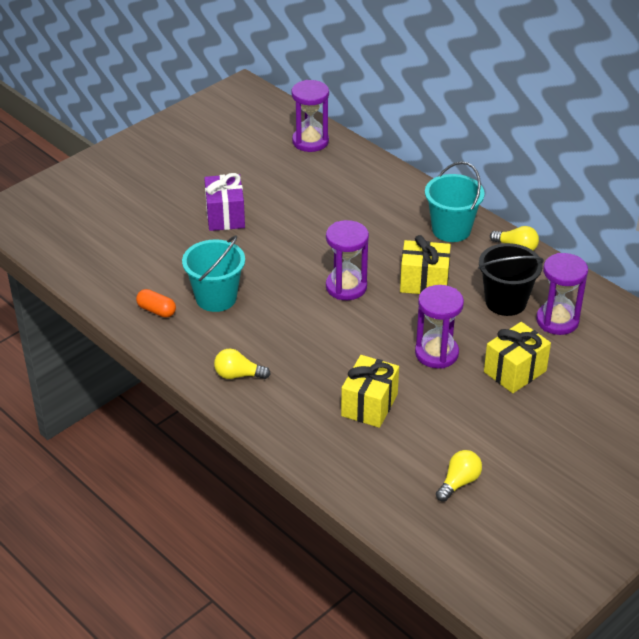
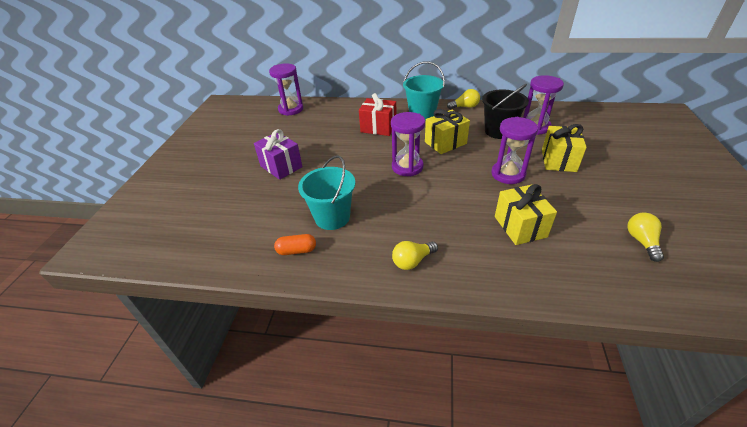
camera: 35 degrees left, 0 degrees up
none -> red gift [359,93,396,136]

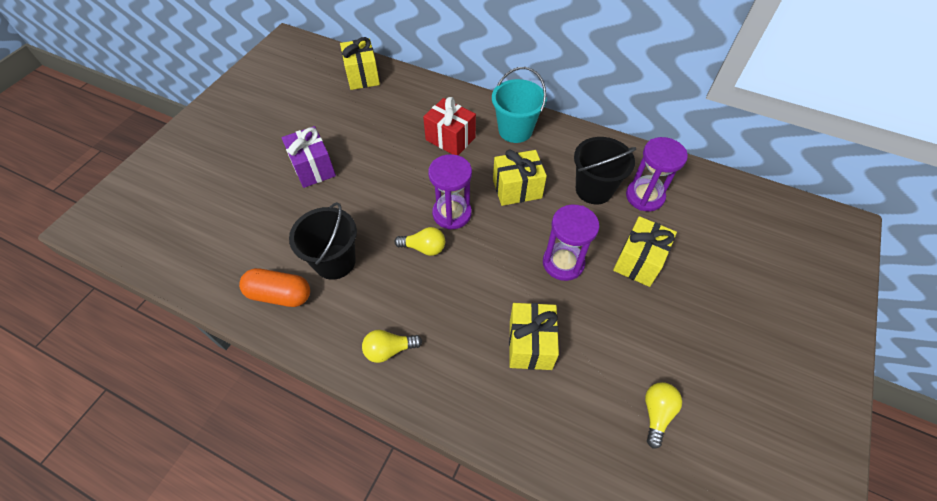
camera: 15 degrees right, 15 degrees up
purple hourglass [269,63,303,116] -> yellow gift [340,37,380,90]
orange capsule [274,234,316,255] -> orange capsule [239,268,310,307], size x1.53
turquoise bucket [298,155,355,230] -> black bucket [289,202,357,280]
yellow light bulb [447,89,480,109] -> yellow light bulb moved to [395,227,445,256]

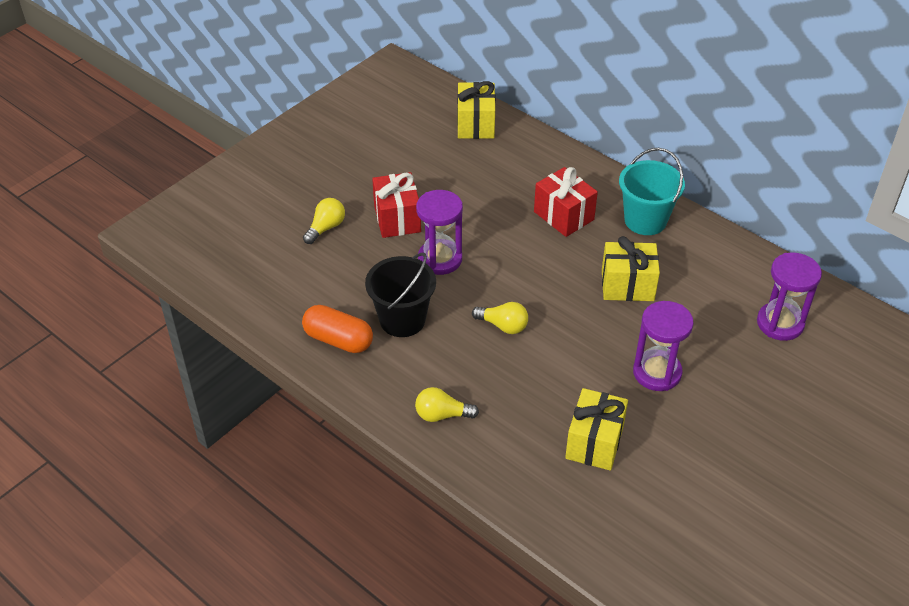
camera: 15 degrees right, 10 degrees down
purple gift [281,126,336,188] -> red gift [372,172,421,238]
purple hourglass [428,154,472,230] -> purple hourglass moved to [416,190,463,275]
black bucket [574,137,636,204] -> none
yellow gift [613,216,677,287] -> none
yellow light bulb [645,382,682,449] -> yellow light bulb moved to [303,198,345,244]

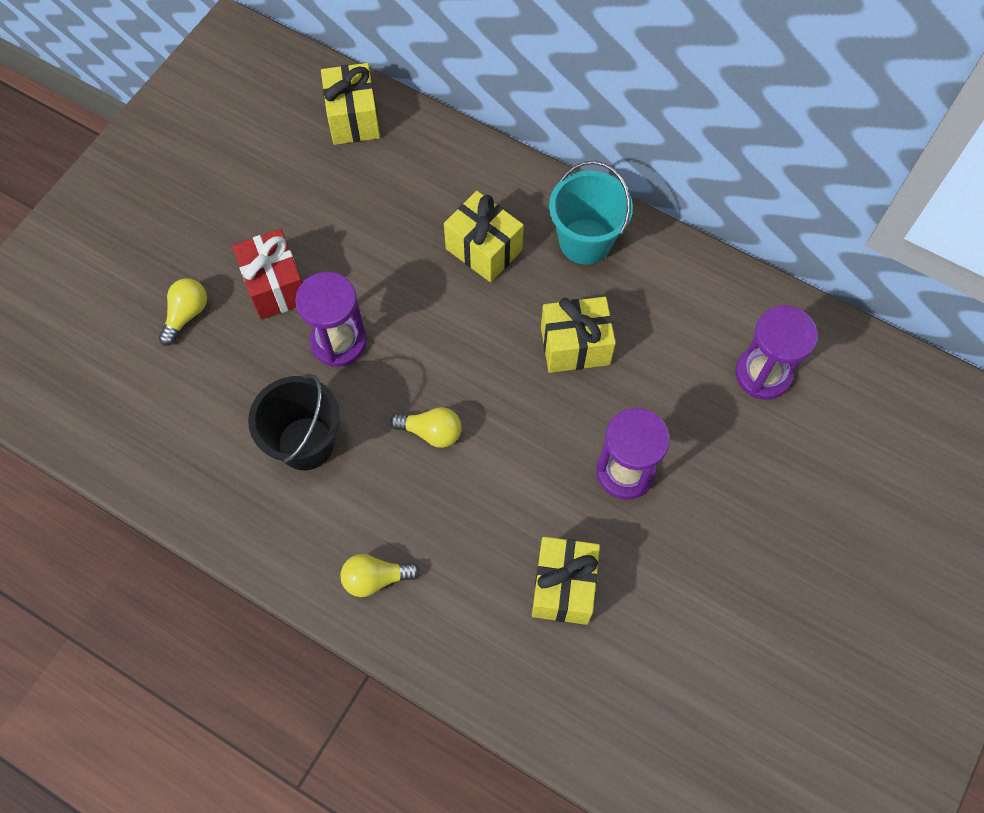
camera: 10 degrees left, 20 degrees up
orange capsule [302,305,373,353] -> none
red gift [534,167,598,237] -> yellow gift [444,191,524,282]

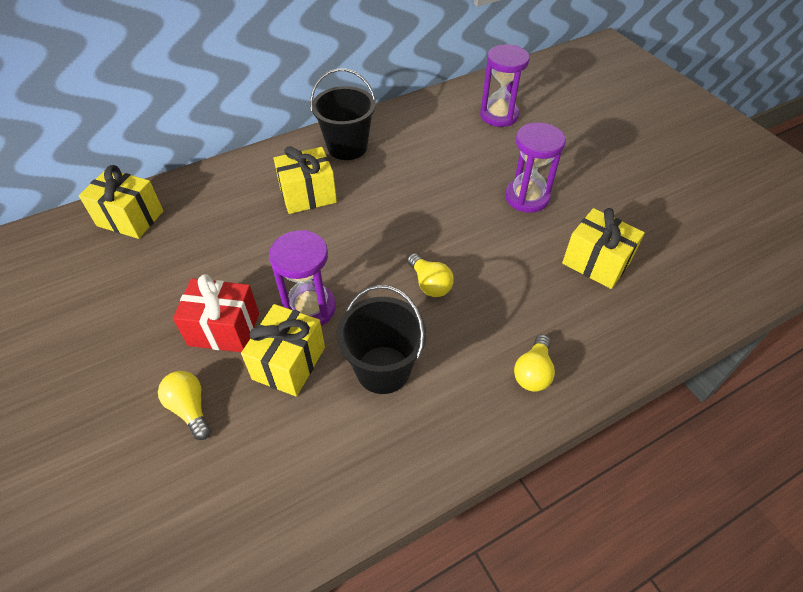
camera: 60 degrees left, 15 degrees down
yellow light bulb [390,407,462,448] -> yellow light bulb turned 105 degrees clockwise [407,253,454,297]
yellow gift [541,297,616,373] -> yellow gift moved to [241,304,325,397]
turquoise bucket [549,161,633,265] -> black bucket [310,68,376,160]

